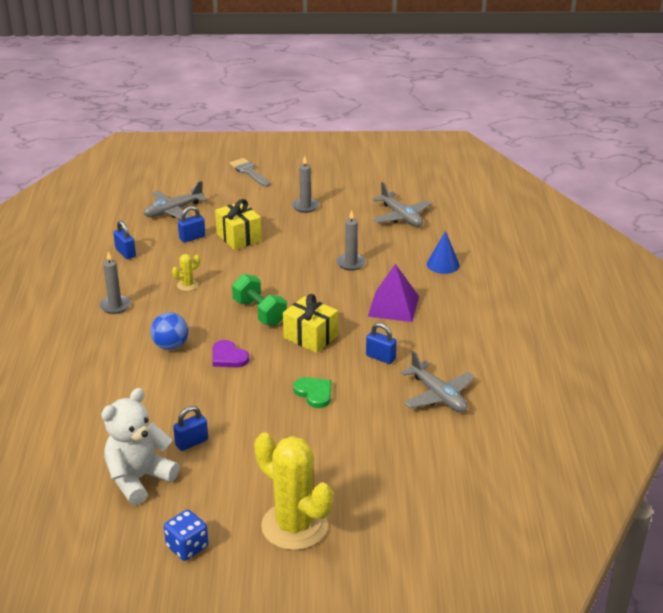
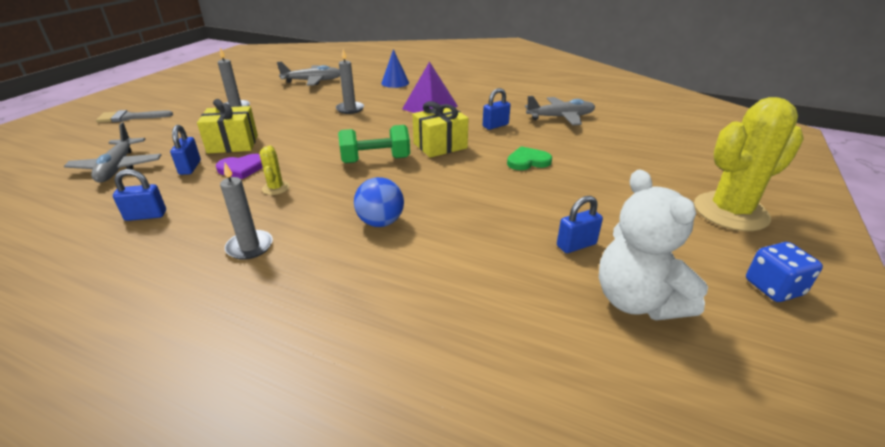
camera: 65 degrees left, 0 degrees up
blue padlock [173,406,208,451] -> blue padlock turned 75 degrees clockwise [557,196,603,253]
purple heart [212,340,249,367] -> purple heart moved to [216,154,263,179]

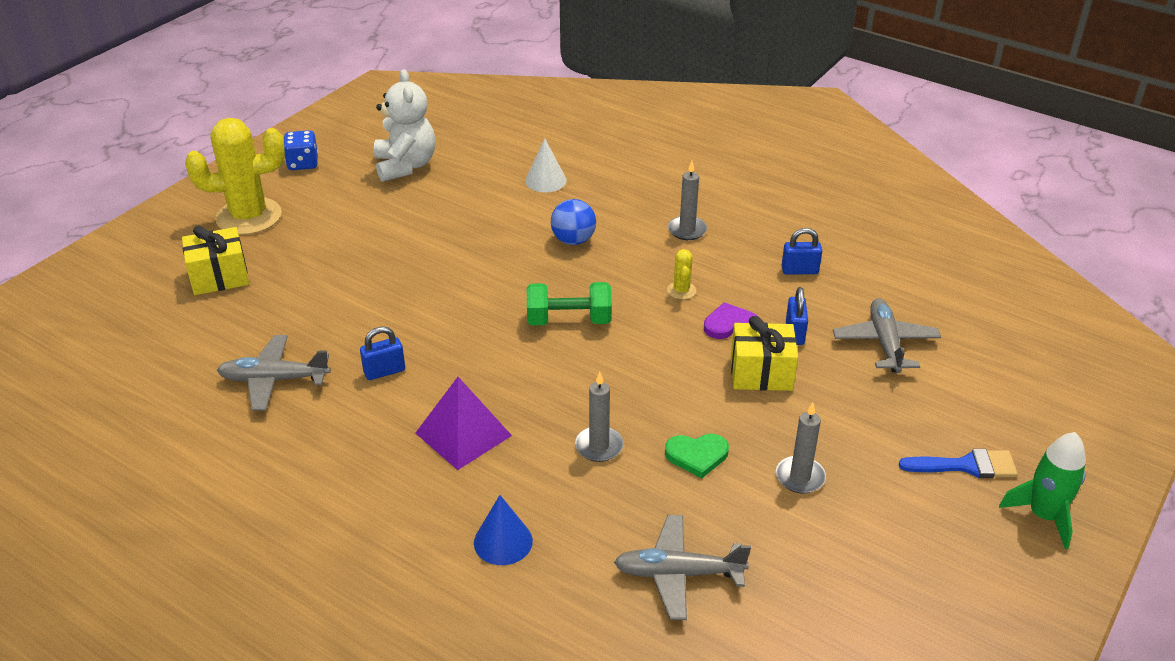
camera: 170 degrees left, 5 degrees up
grey brush [96,110,173,123] -> blue brush [899,449,1018,478]
yellow gift [413,101,469,158] -> yellow gift moved to [182,226,249,295]
green heart [507,146,552,170] -> green heart moved to [665,434,729,478]
blue padlock [557,196,603,253] -> none
none -> white cone [525,138,567,192]
none -> green rocket [999,432,1086,549]

